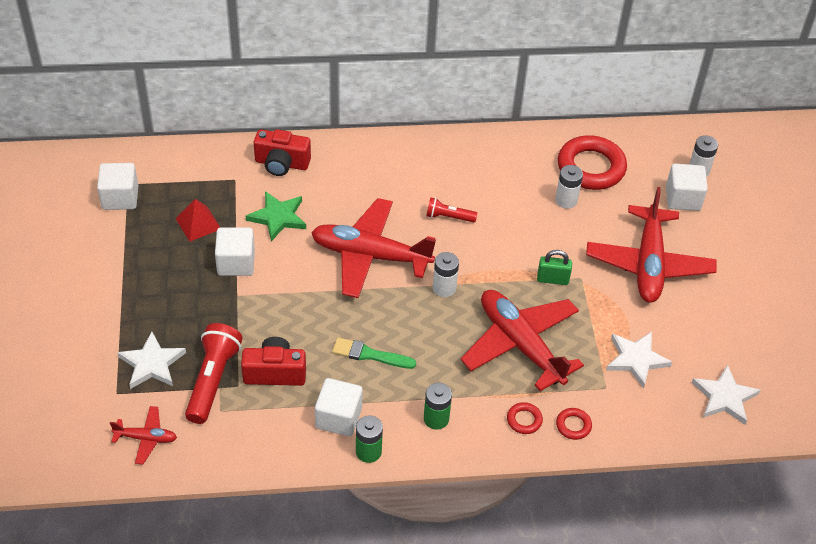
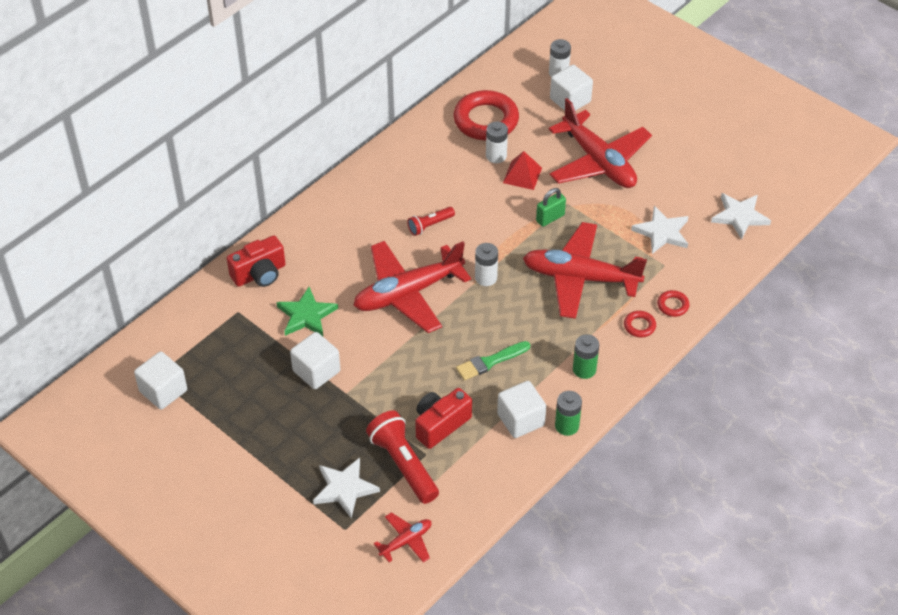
camera: 40 degrees left, 0 degrees up
red pyramid [176,199,221,242] -> red pyramid moved to [503,151,542,190]

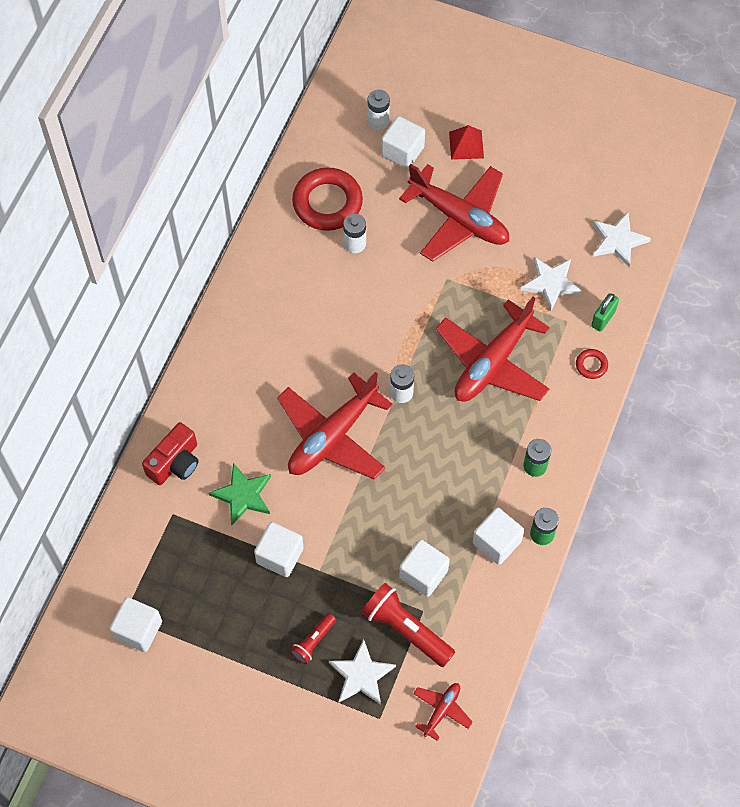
camera: 20 degrees left, 15 degrees up
red flashlight [407,207,455,236] -> red flashlight moved to [290,613,336,664]
red camera [415,388,472,449] -> white cube [399,540,450,597]
green brush [456,341,530,380] -> none
red pyramid [503,151,542,190] -> red pyramid moved to [449,125,484,160]
red plane [523,222,647,319] -> red plane turned 45 degrees counterclockwise [436,297,550,402]
green padlock [536,188,566,227] -> green padlock moved to [591,293,619,332]
red ring [624,311,656,338] -> none

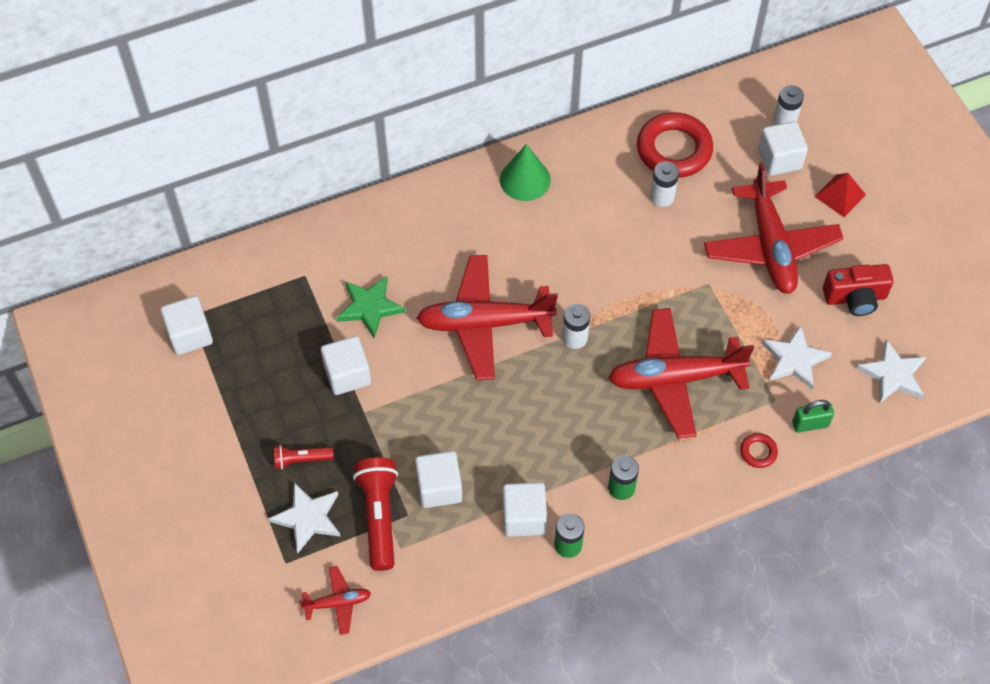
camera: 45 degrees right, 5 degrees down
red camera [142,422,199,485] -> red camera moved to [823,264,894,316]
none -> green cone [500,144,551,201]

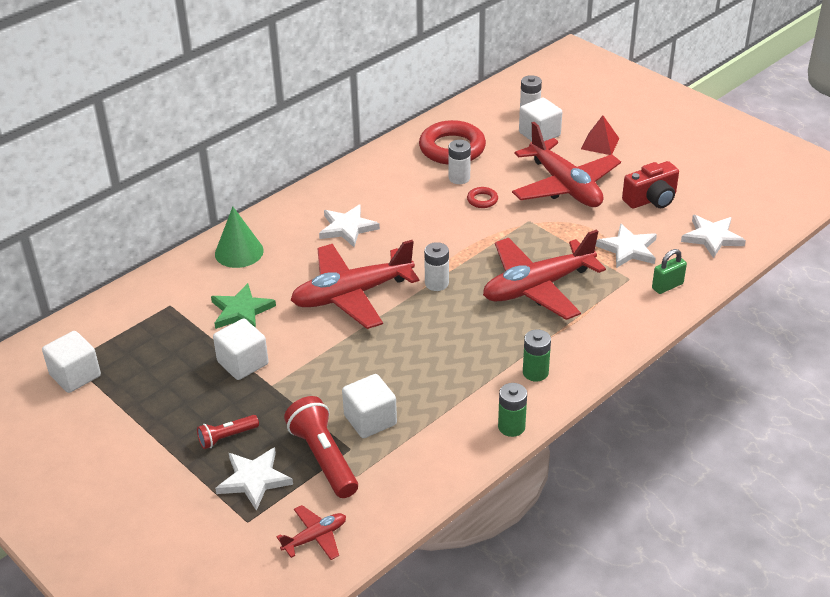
camera: 20 degrees left, 20 degrees down
green cone [500,144,551,201] -> green cone moved to [215,207,264,268]
white cube [502,482,547,537] -> none
red ring [740,433,778,468] -> red ring moved to [467,187,498,208]
none -> white star [319,204,380,247]

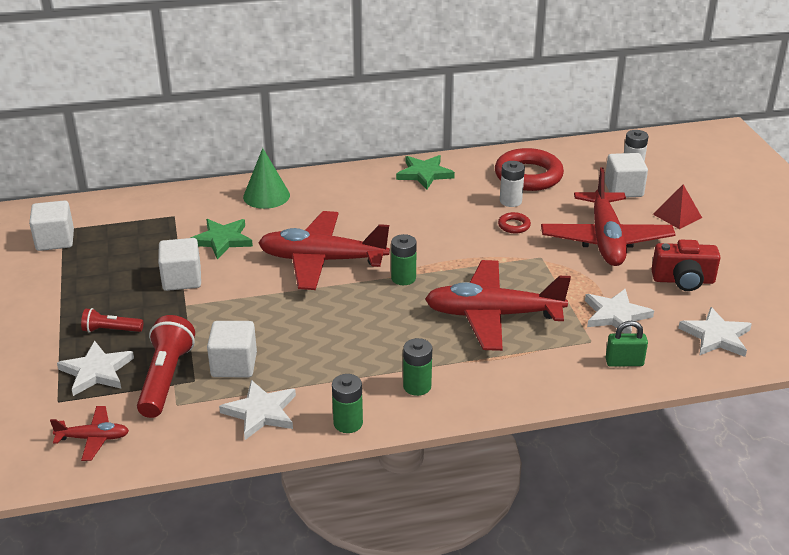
camera: 30 degrees right, 5 degrees down
white star [319,204,380,247] -> white star moved to [219,380,296,440]
white battery [424,242,449,291] -> green battery [391,234,417,285]
none -> green star [396,155,455,190]

